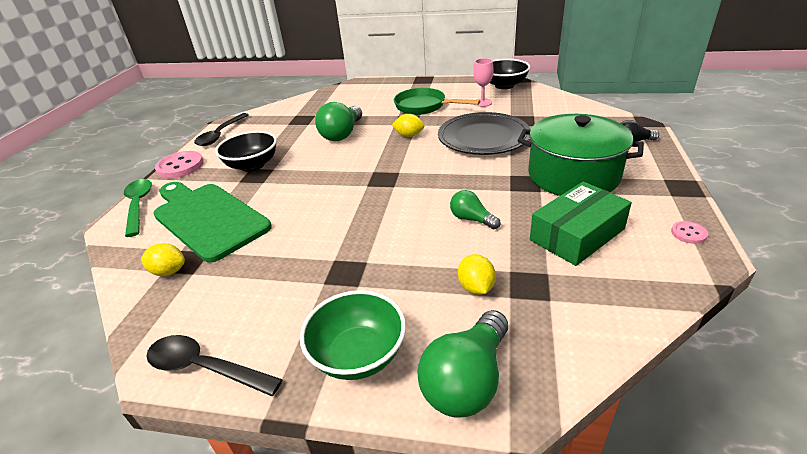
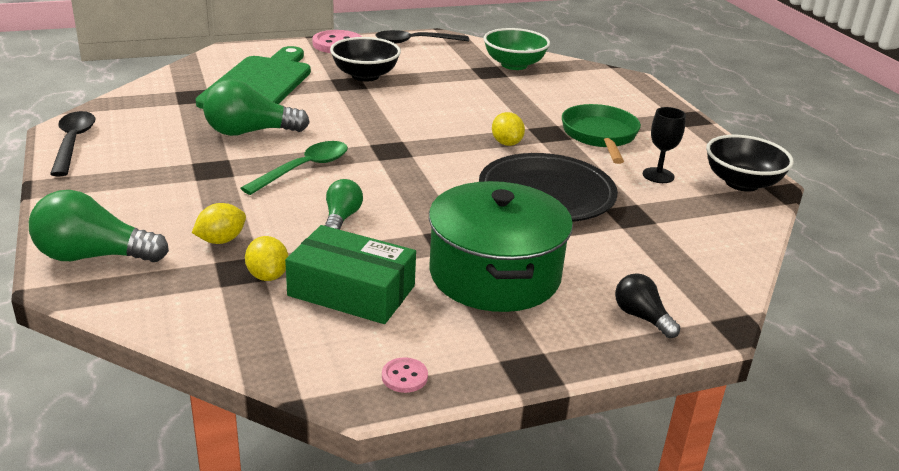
camera: 55 degrees right, 5 degrees down
green spoon [124,179,152,237] -> green spoon moved to [241,141,348,195]
yellow lemon [141,243,185,276] -> yellow lemon moved to [245,236,288,281]
green bowl [300,290,406,380] -> green bowl moved to [484,28,550,70]
green light bulb [315,102,362,141] -> green light bulb moved to [203,79,310,136]
pink goblet [473,58,494,107] -> black goblet [643,107,686,183]

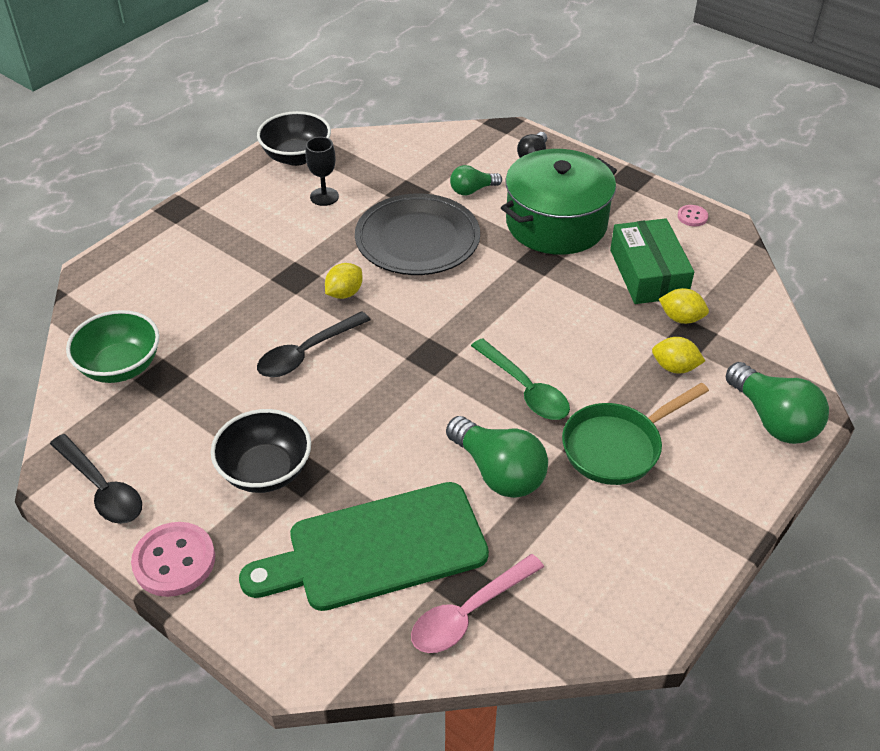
camera: 120 degrees left, 15 degrees up
black spoon [50,111,95,176] -> black spoon moved to [257,311,371,377]
green spoon [241,141,348,195] -> green spoon turned 135 degrees counterclockwise [471,338,570,420]
yellow lemon [245,236,288,281] -> yellow lemon turned 75 degrees clockwise [659,288,709,324]
green light bulb [325,179,363,230] -> green light bulb moved to [450,165,502,195]
green pan [562,104,641,164] -> green pan moved to [562,382,709,485]
none -> pink spoon [411,554,544,653]

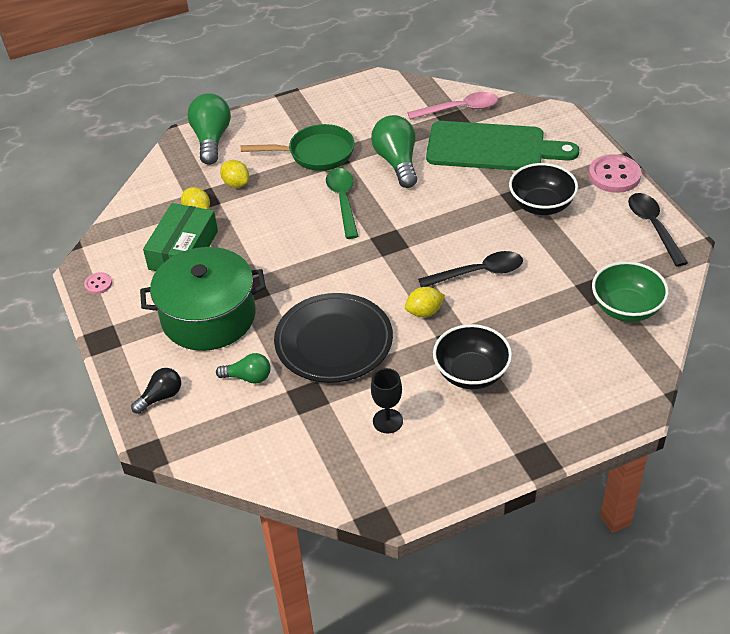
camera: 150 degrees left, 0 degrees up
black bowl [257,111,331,166] -> black bowl moved to [433,324,512,389]

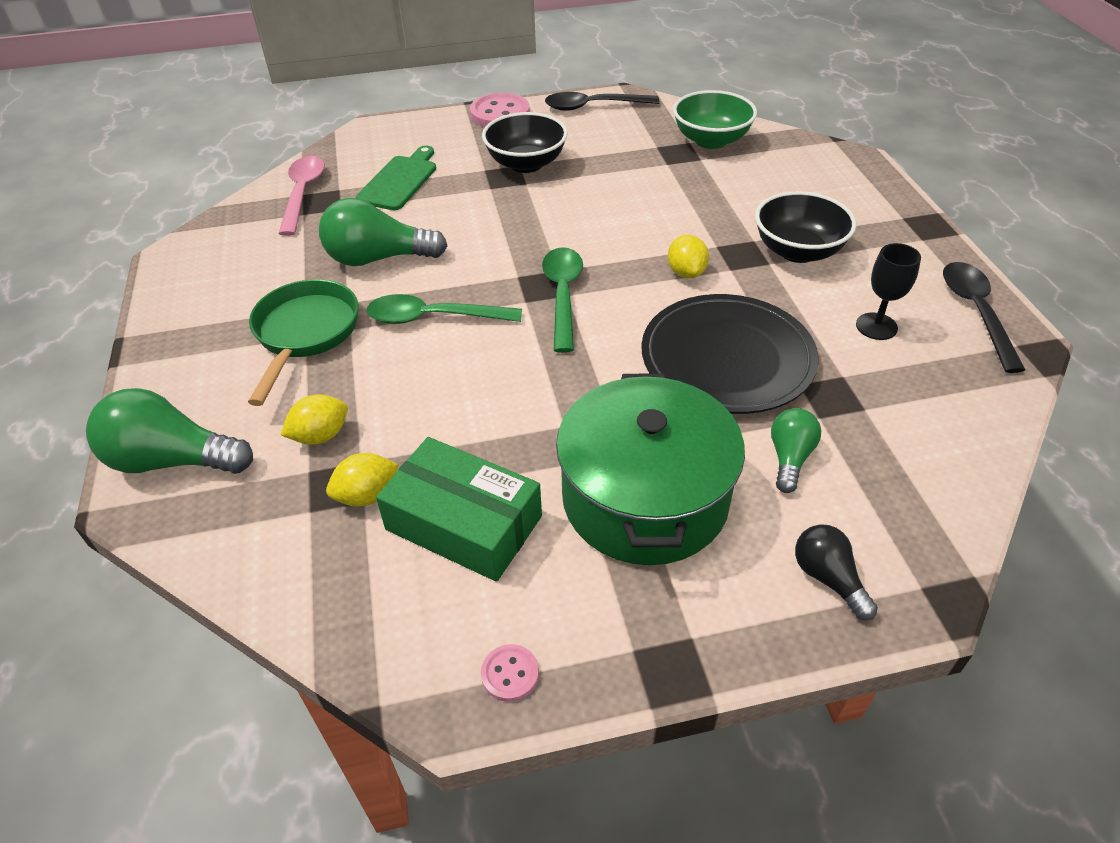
camera: 80 degrees left, 0 degrees up
black spoon [418,251,523,287] -> black spoon moved to [943,262,1025,373]
green cutting board [426,121,579,171] -> green cutting board [356,145,436,210], size x0.58
none -> green spoon [542,247,583,353]

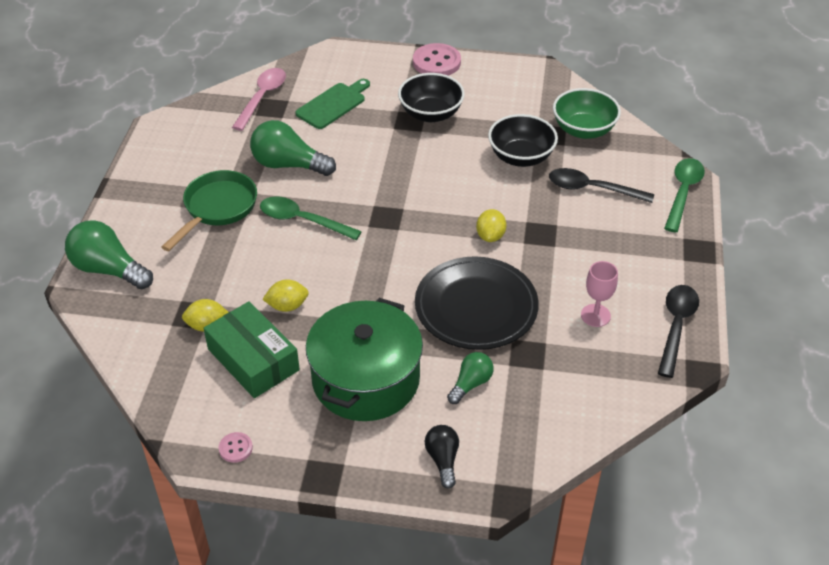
camera: 20 degrees right, 0 degrees up
yellow lemon [280,394,348,445] -> yellow lemon moved to [262,279,309,312]
green spoon [542,247,583,353] -> green spoon moved to [664,158,705,233]
black spoon [545,92,659,111] -> black spoon moved to [549,168,654,203]
black bowl [755,191,856,263] -> black bowl moved to [488,114,558,167]
black goblet [856,243,921,340] -> pink goblet [581,261,618,327]

